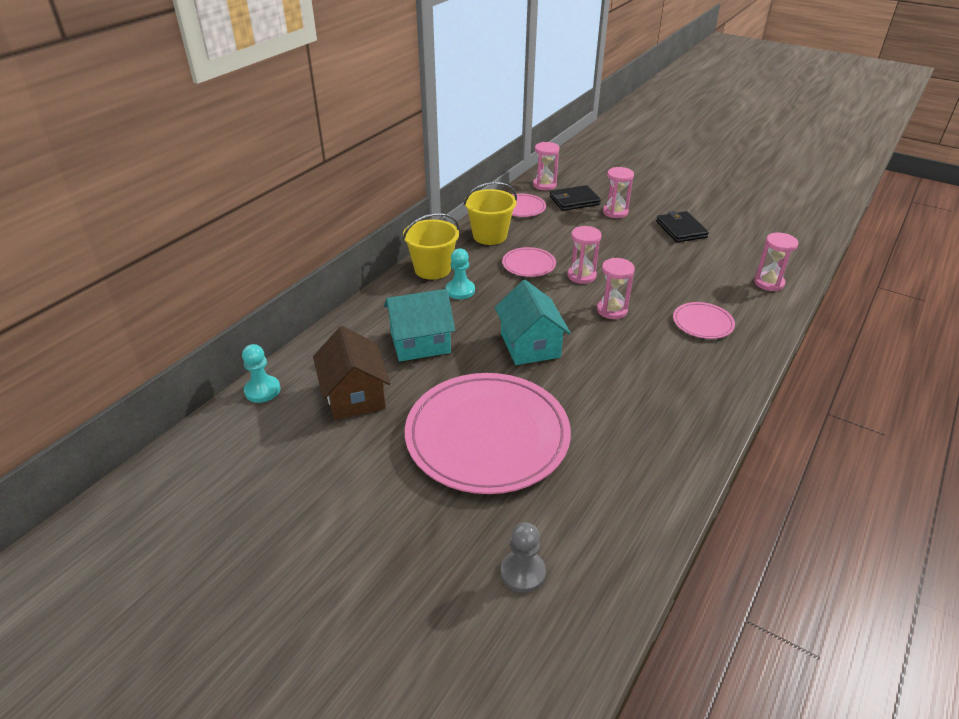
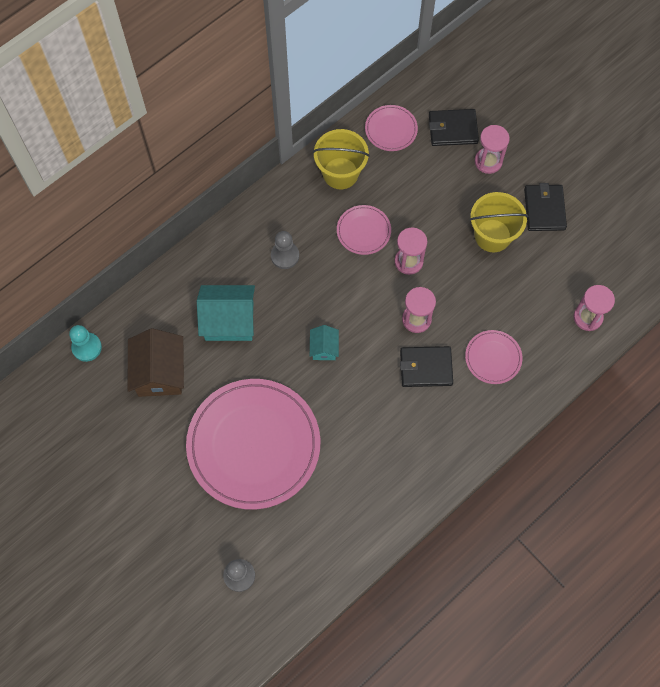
camera: 15 degrees right, 30 degrees up
yellow bucket [403,213,459,280] -> yellow bucket moved to [470,192,528,252]
turquoise pawn [446,248,475,299] -> grey pawn [271,231,299,269]
turquoise house [495,280,571,365] -> turquoise house [310,325,339,360], size x0.53
pink hourglass [533,142,559,190] -> none
none -> black wallet [400,346,453,387]

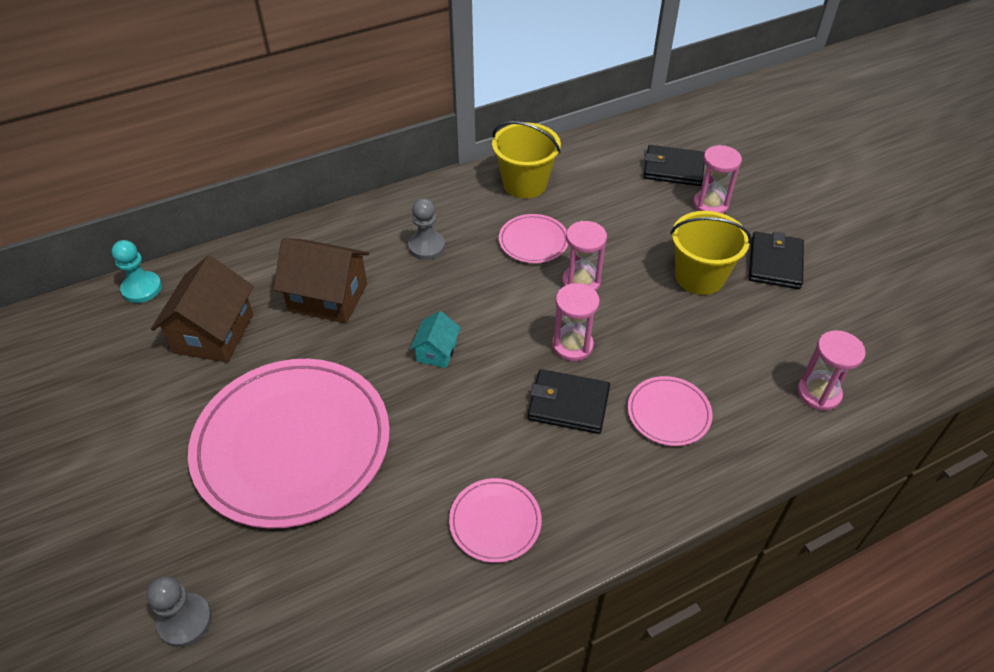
camera: 15 degrees right, 20 degrees down
turquoise house [197,285,255,341] -> brown house [273,238,369,324]
pink plate [365,105,418,151] -> pink plate moved to [449,478,542,563]

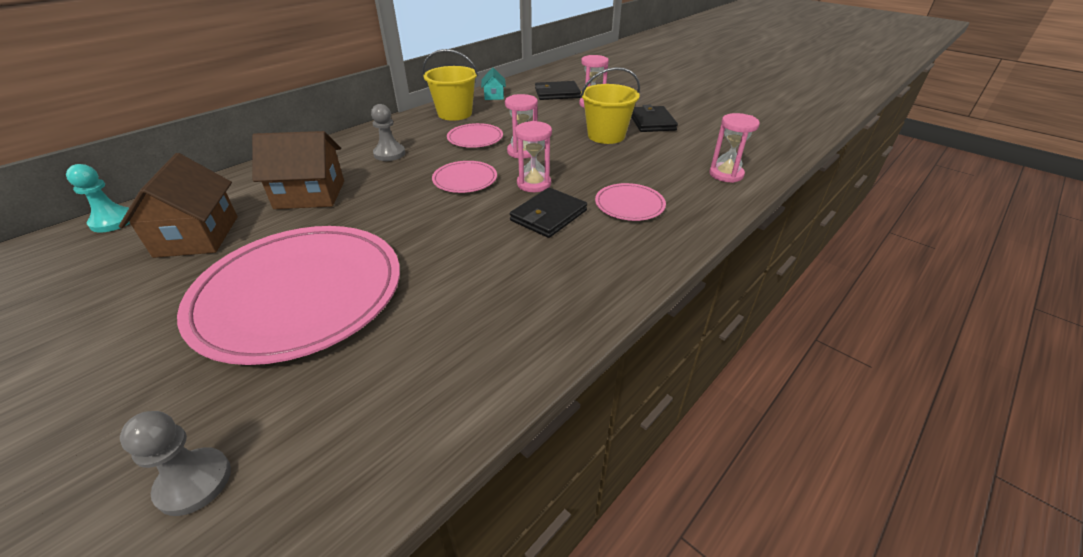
camera: 20 degrees left, 10 degrees down
turquoise house [410,311,461,368] -> turquoise house moved to [481,68,506,100]
pink plate [449,478,542,563] -> pink plate moved to [432,161,497,193]
black wallet [527,369,610,434] -> black wallet turned 45 degrees counterclockwise [510,188,587,238]

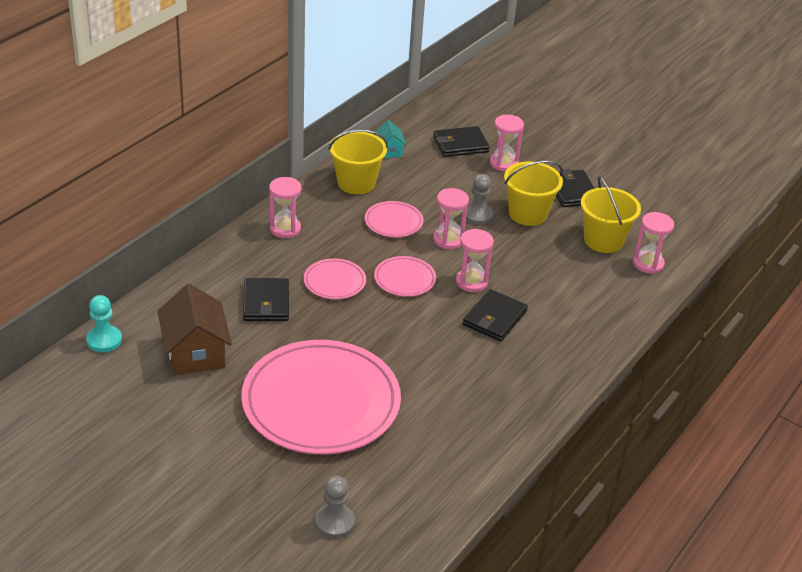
camera: 10 degrees left, 0 degrees up
brown house [252,131,344,209] -> black wallet [243,278,289,321]
grey pawn [371,104,405,161] -> grey pawn moved to [466,174,493,225]
pink plate [595,183,666,221] -> pink plate moved to [304,258,366,299]
none -> pink hourglass [269,177,301,238]
none -> yellow bucket [581,176,641,253]

